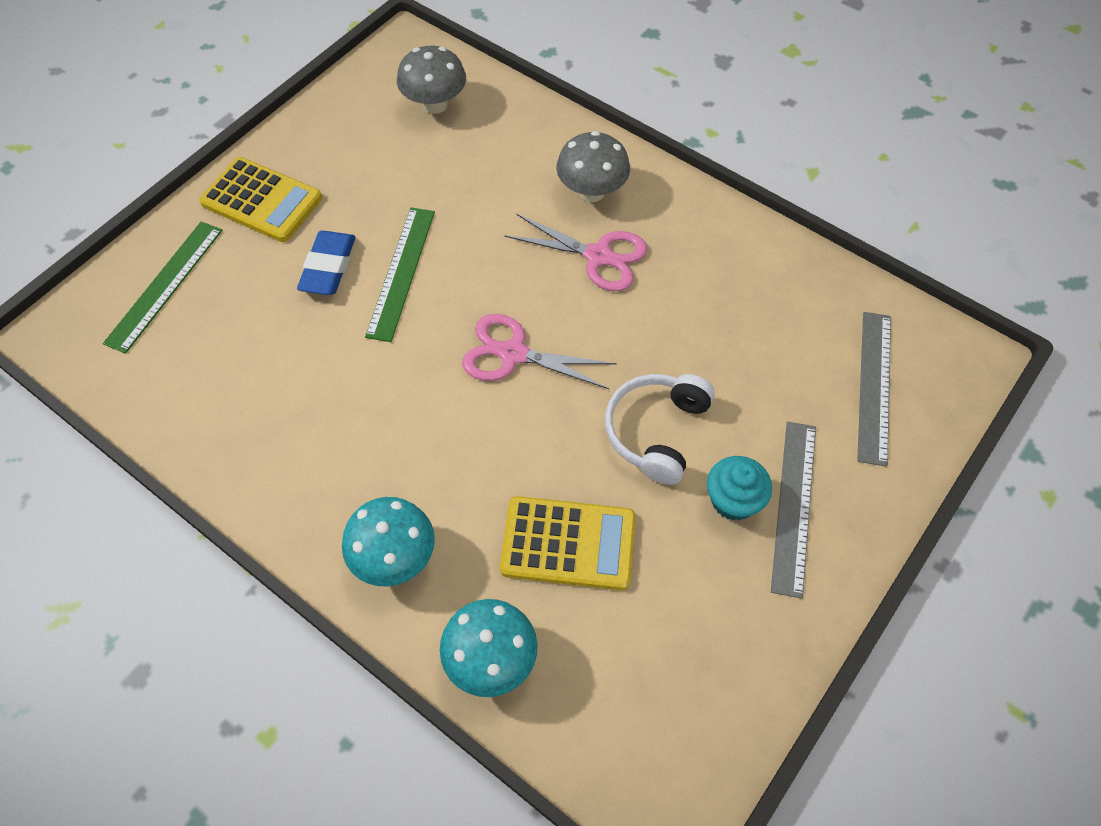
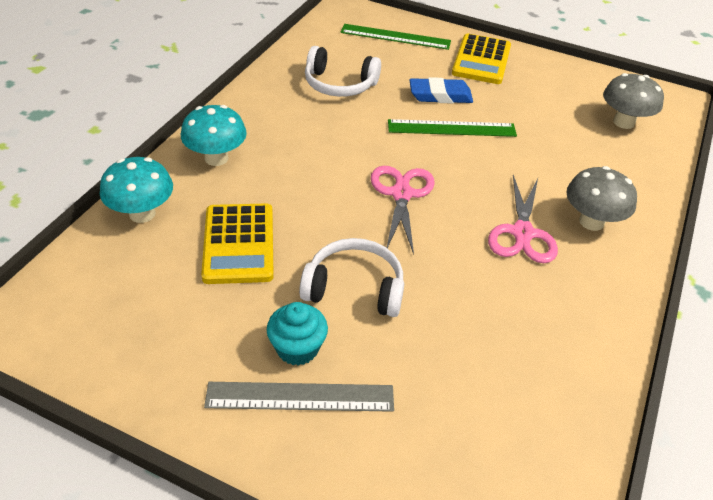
camera: 75 degrees right, 15 degrees down
grey ruler [857,312,891,467] -> none
none -> white headphones [305,46,381,97]

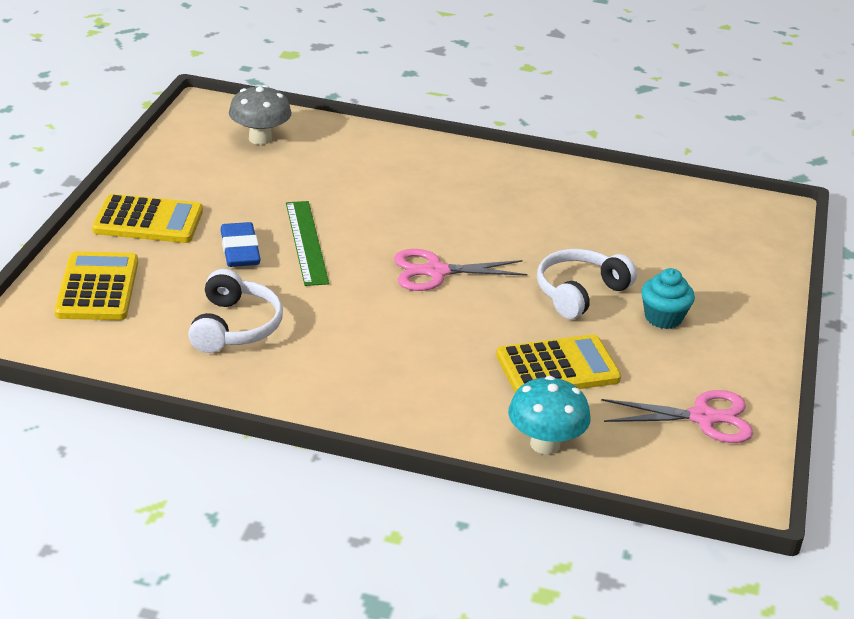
camera: 100 degrees left, 10 degrees down
turquoise mushroom [181,105,247,166] -> none
grey ruler [204,382,394,412] -> none
white headphones [299,238,404,317] -> white headphones turned 45 degrees clockwise [537,249,637,319]
green ruler [341,24,451,50] -> yellow calculator [55,251,138,320]
pink scissors [488,175,558,263] -> pink scissors moved to [601,390,753,443]
grey mushroom [567,166,637,231] -> none

